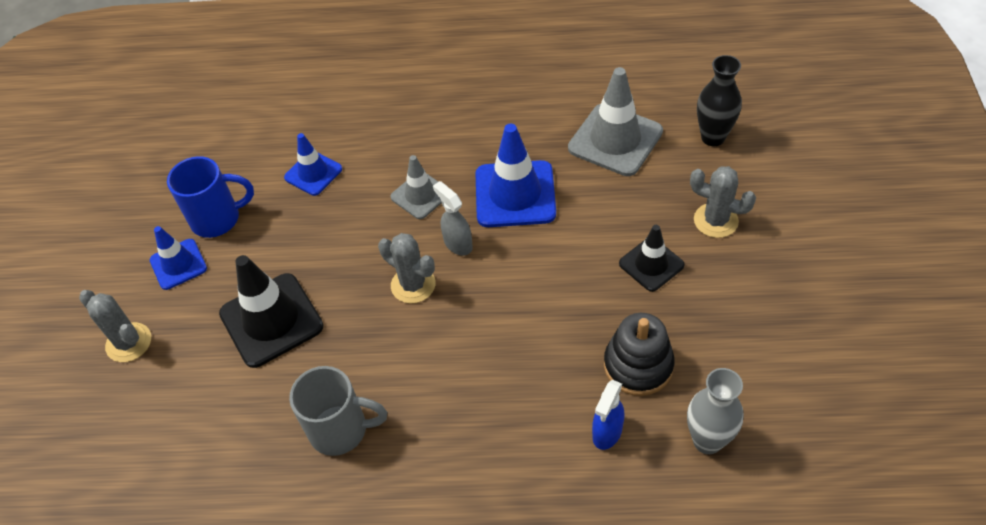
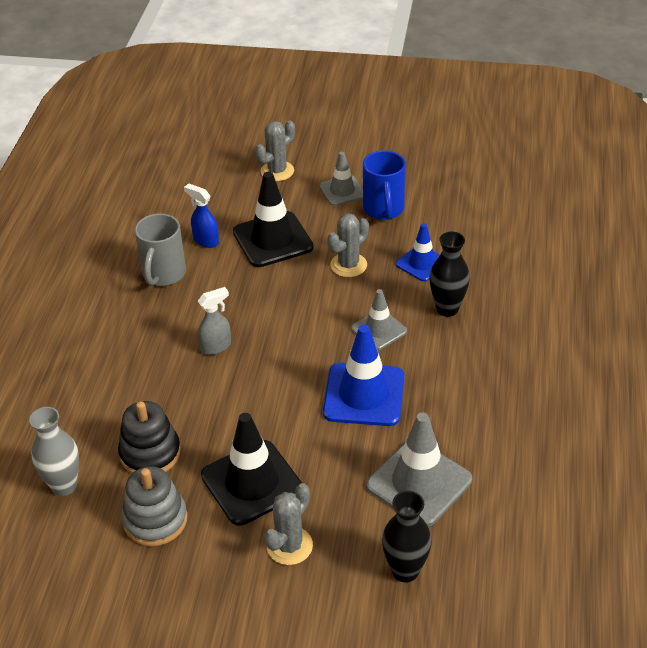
camera: 95 degrees right, 10 degrees down
blue traffic cone [150,226,207,290] -> grey traffic cone [320,152,363,206]
grey cactus [378,233,436,304] -> grey cactus moved to [327,213,369,277]
grey spray bottle [433,181,473,256] -> grey spray bottle moved to [198,287,231,355]
blue spray bottle [592,380,624,450] -> blue spray bottle moved to [184,184,219,248]
black traffic cone [619,225,684,292] -> black traffic cone [201,413,302,526], size x1.68
none -> grey stacking toy [121,466,187,546]
none -> black vase [430,231,470,317]

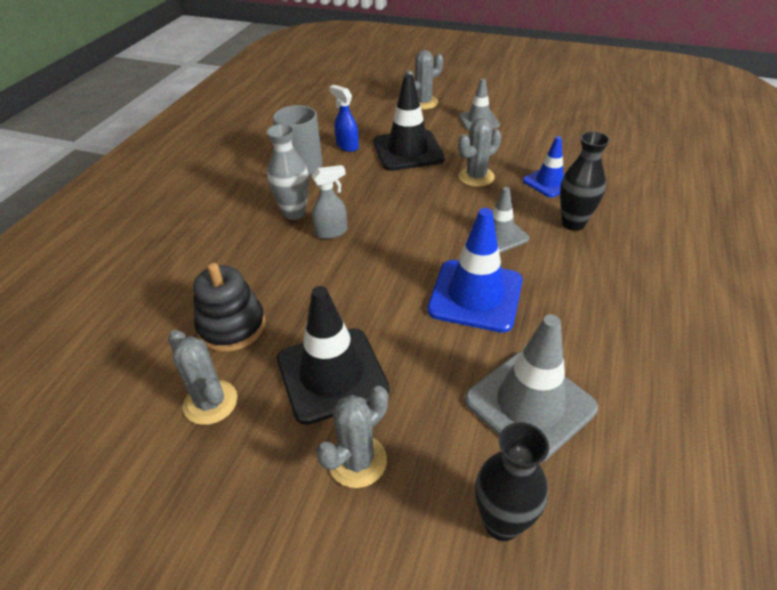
camera: 10 degrees right, 0 degrees up
grey vase [29,407,79,496] -> grey vase moved to [267,124,309,220]
grey stacking toy [121,466,187,546] -> grey cactus [168,330,238,425]
blue mug [363,150,406,220] -> none

